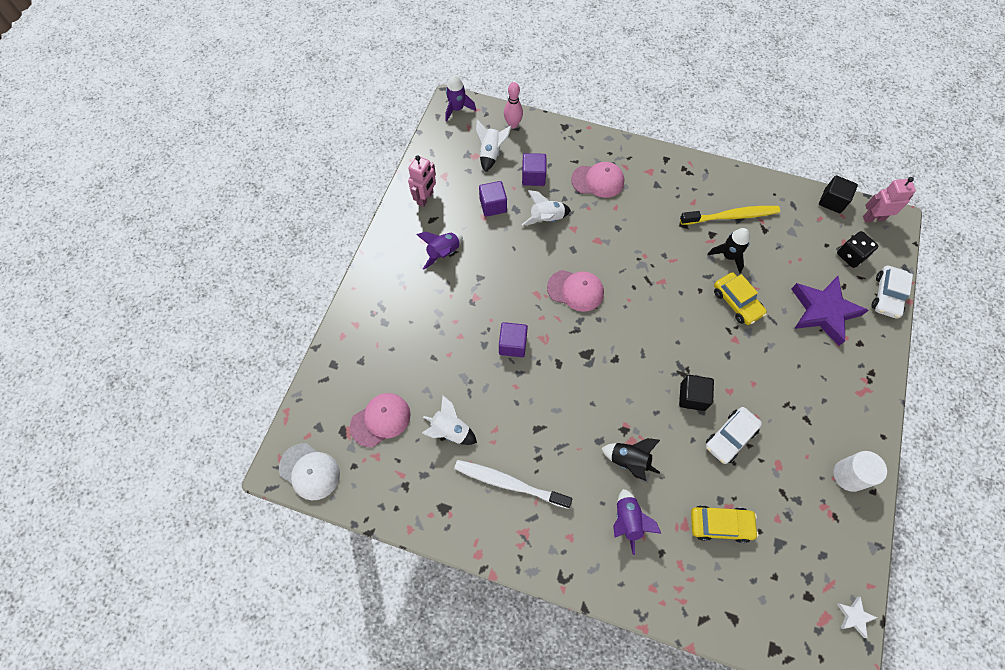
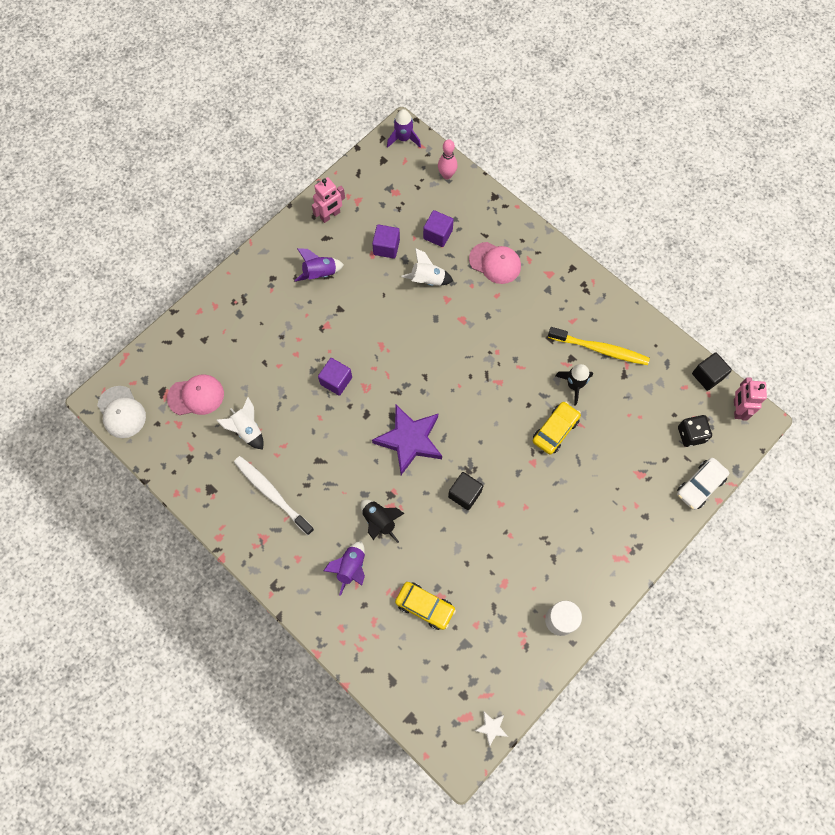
camera: 25 degrees right, 5 degrees up
white rocket [476,120,512,172] -> none
pink cap [547,270,604,312] -> none
white car [706,407,762,464] -> none
yellow car [714,272,767,325] -> yellow car turned 135 degrees counterclockwise [533,401,581,455]
purple star [791,276,869,346] -> purple star moved to [372,404,442,475]
pink robot [863,177,916,222] -> pink robot turned 105 degrees counterclockwise [734,377,767,421]

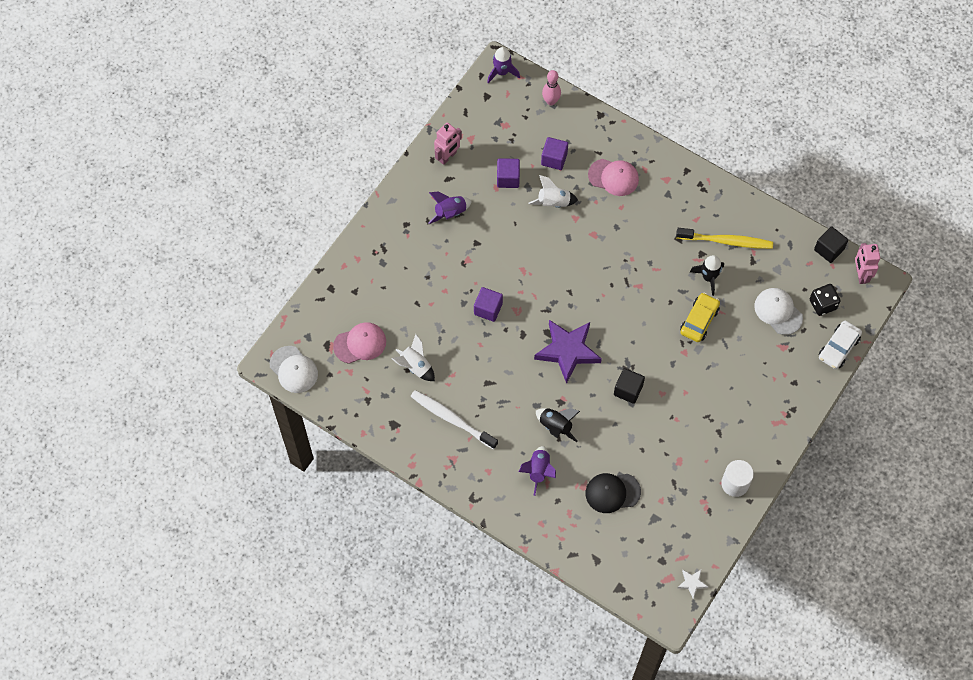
camera: 10 degrees left, 5 degrees down
yellow car [395,582,456,630] -> black cap [585,473,641,513]
none -> white cap [754,288,803,335]

